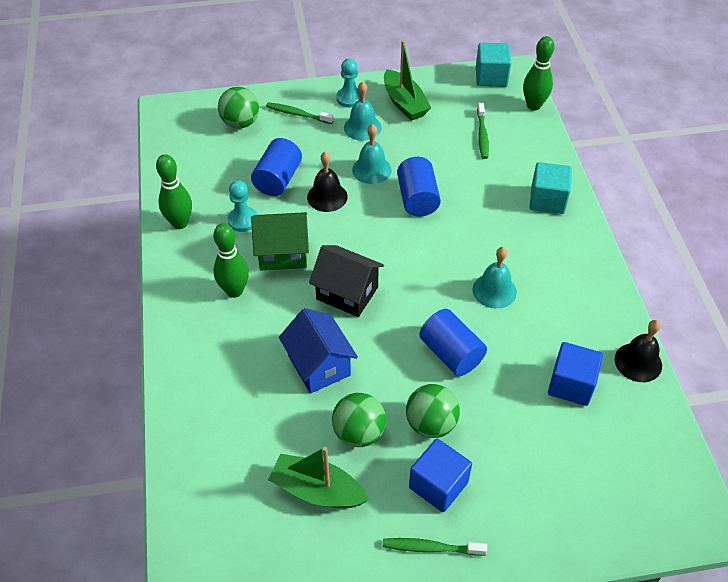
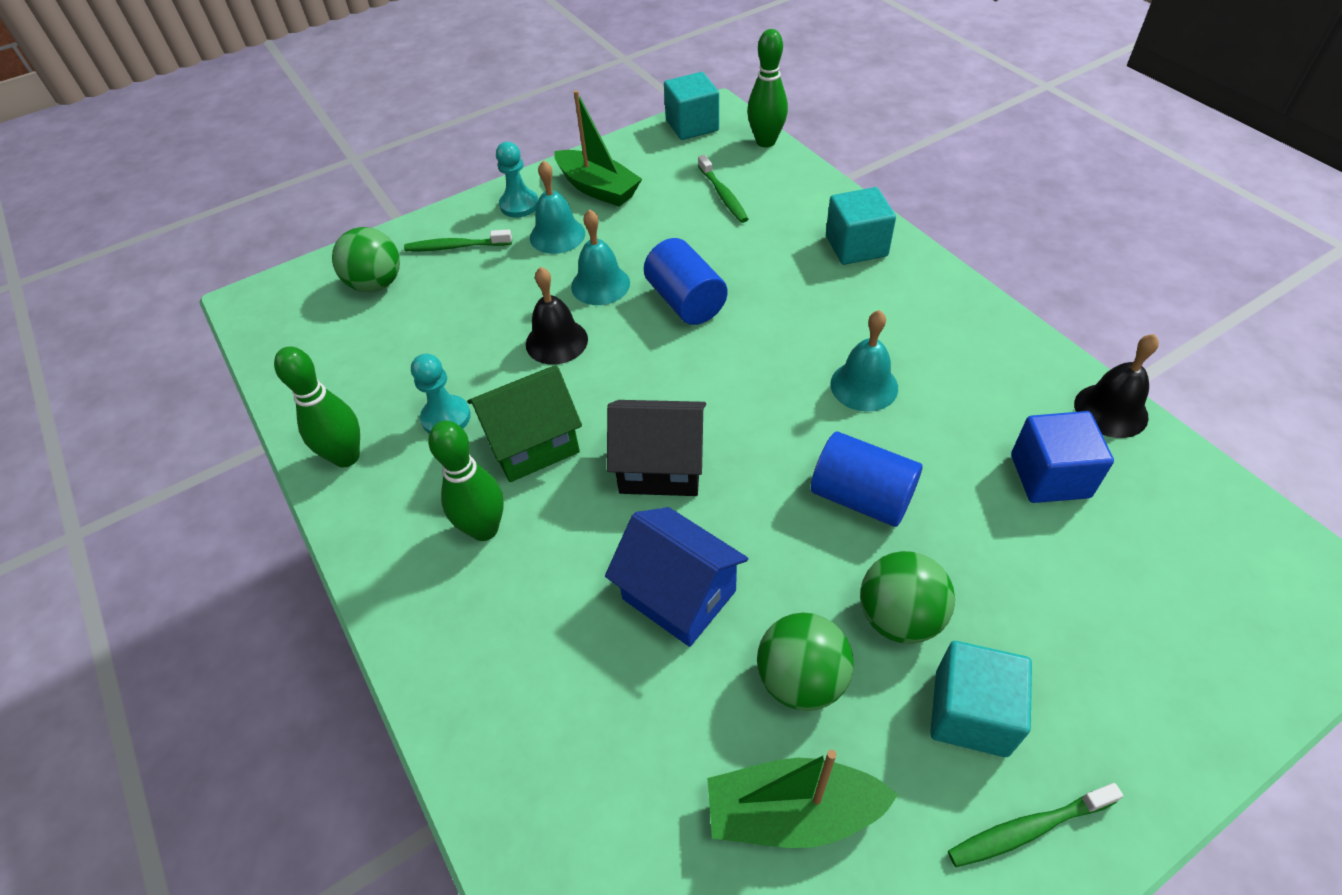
camera: 20 degrees left, 0 degrees up
blue cylinder [251,138,302,196] -> none
blue cube [409,439,472,512] -> turquoise cube [930,641,1032,757]

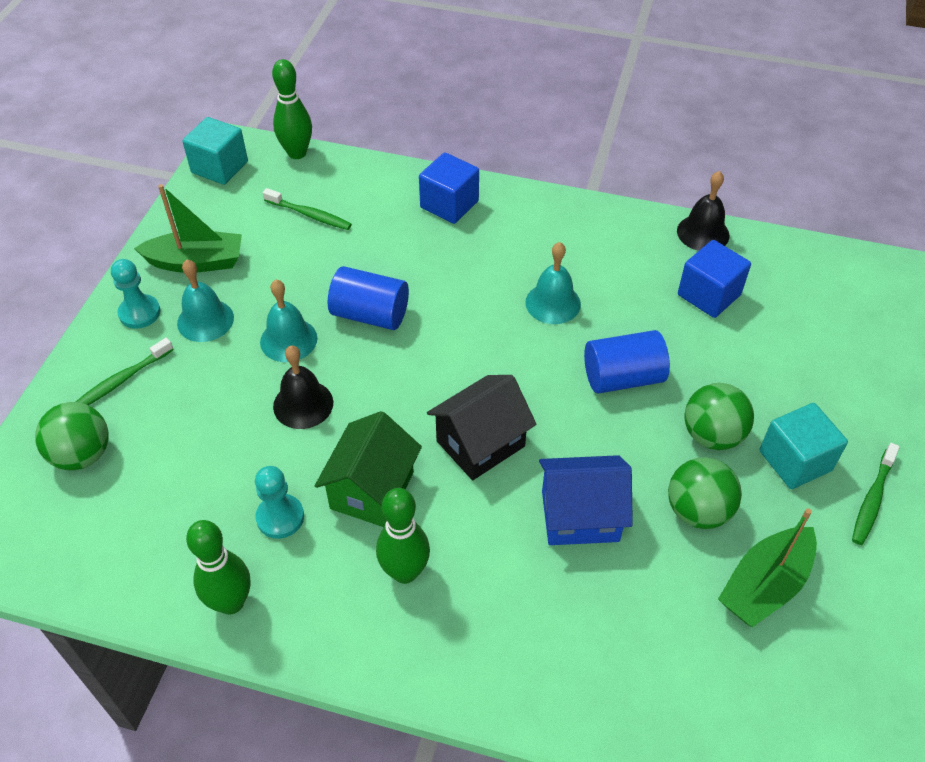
camera: 45 degrees left, 0 degrees up
turquoise cube [826,187,896,265] -> blue cube [419,152,479,224]

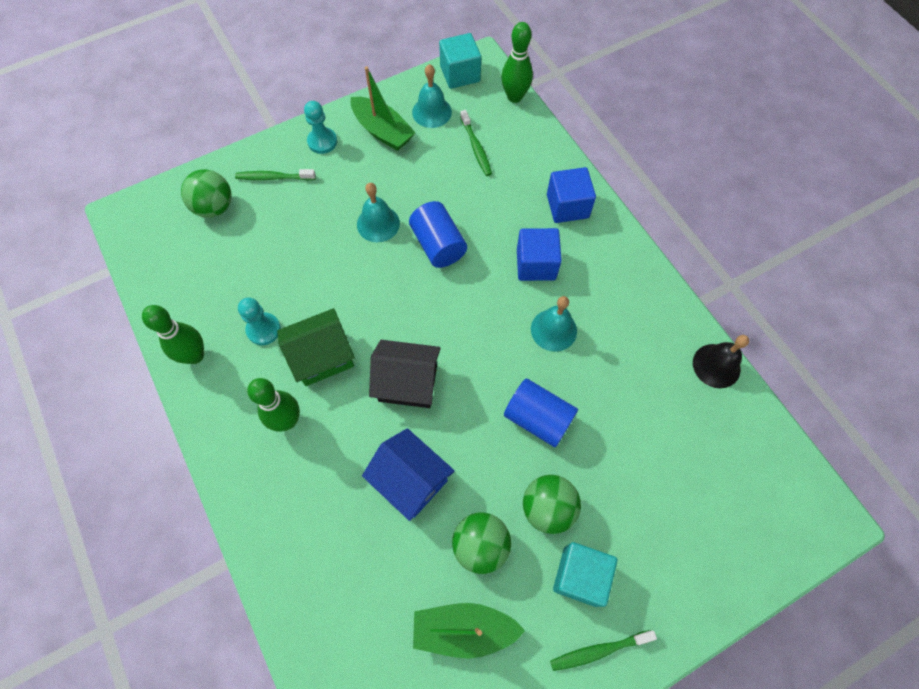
camera: 45 degrees right, 15 degrees up
turquoise bell [177,260,234,342] -> turquoise bell moved to [412,64,452,128]
black bell [273,345,333,429] -> none
blue cube [678,240,751,318] -> blue cube moved to [517,228,562,281]

